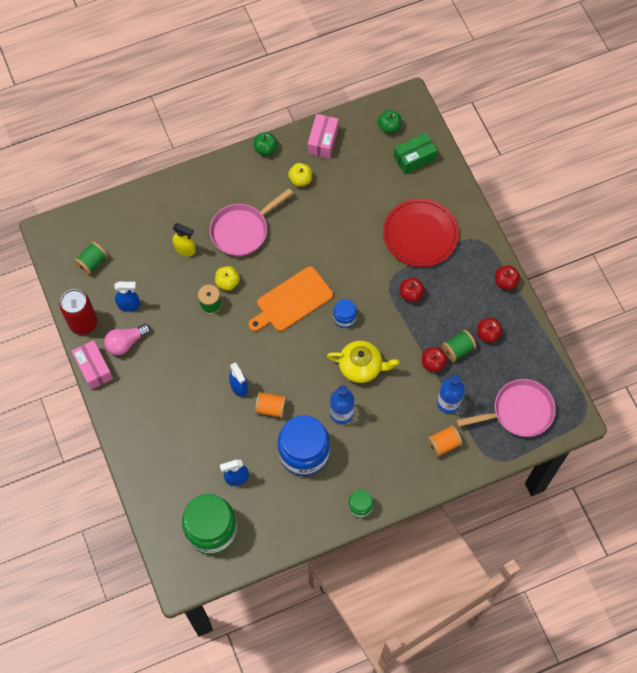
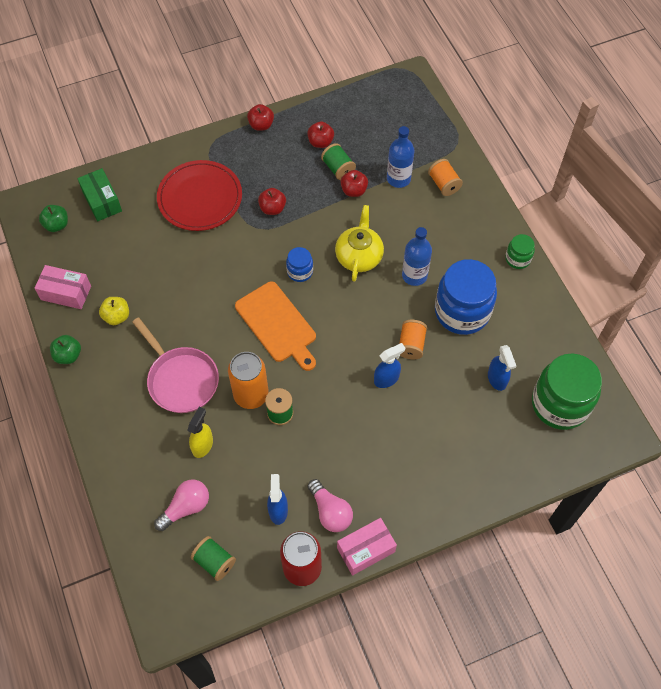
camera: 90 degrees left, 5 degrees down
yellow apple [215,266,240,291] -> orange can [228,352,269,409]
pink pan [456,379,556,437] -> none
none -> pink light bulb [154,479,209,531]

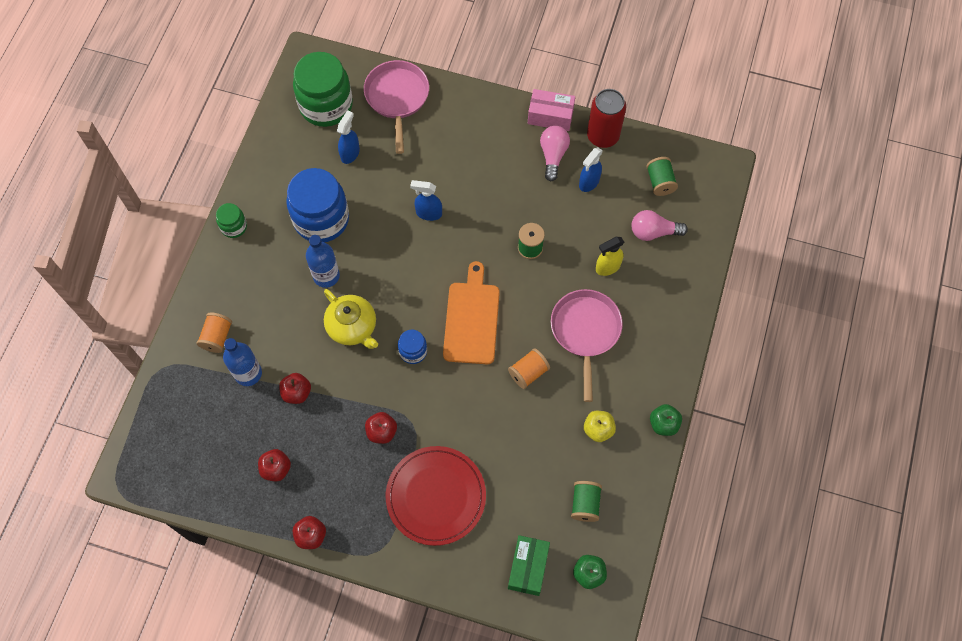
camera: 140 degrees left, 5 degrees up
pink box [34,265,91,309] -> none
orange can [228,352,269,409] -> none
green spool [321,143,356,180] -> green spool moved to [571,481,602,522]
yellow teapot [335,205,384,282] -> yellow teapot turned 90 degrees counterclockwise [324,289,378,349]
orange spool [399,320,427,359] -> orange spool moved to [508,348,550,389]
none -> pink pan [364,60,429,154]

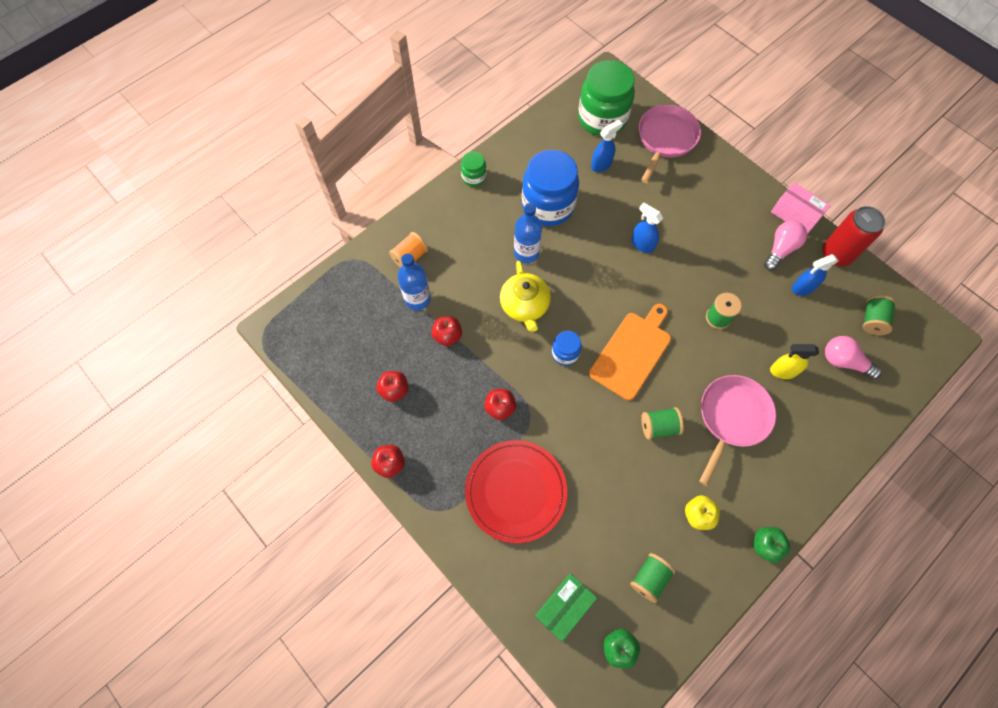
camera: 30 degrees right, 0 degrees up
orange spool [508,348,550,389] -> green spool [641,407,684,440]

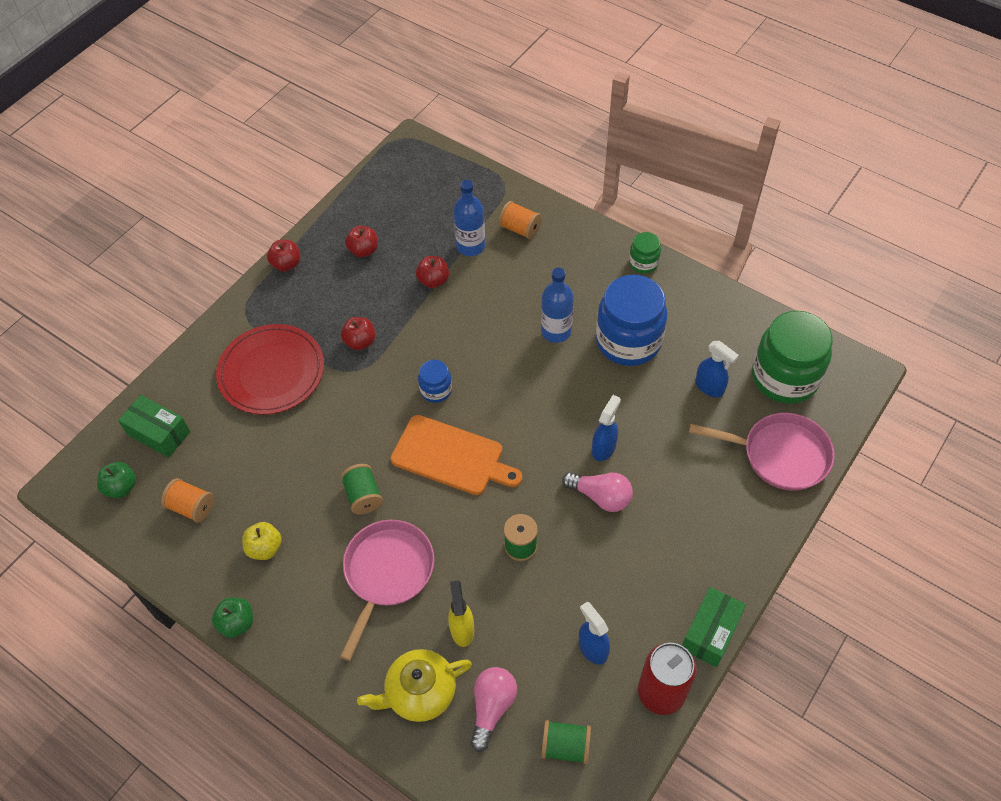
camera: 80 degrees right, 10 degrees down
yellow teapot [500,261,551,332] -> yellow teapot moved to [357,649,472,722]
green spool [630,553,676,603] -> orange spool [161,478,214,523]
pink pan [699,375,776,486] -> pink pan turned 90 degrees counterclockwise [340,520,434,661]
pink light bulb [764,221,807,270] -> pink light bulb moved to [562,472,633,512]
pink box [771,182,831,234] -> green box [682,587,746,667]

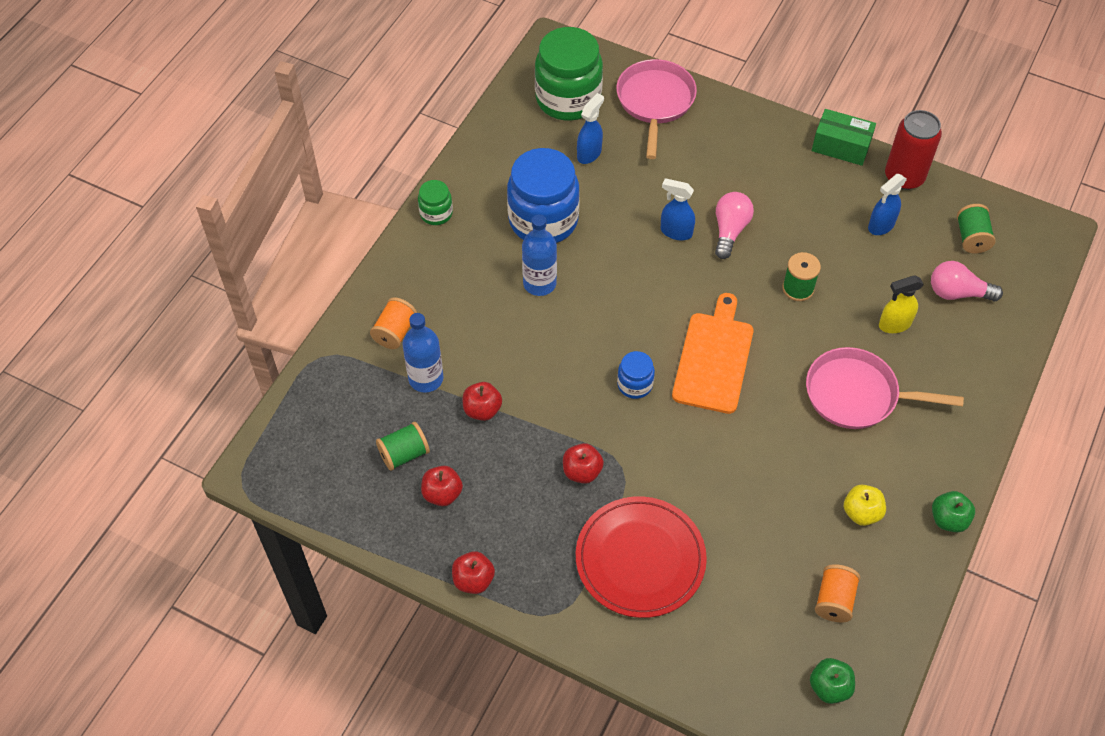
camera: 100 degrees left, 0 degrees up
green box [118,395,190,458] -> none
green spool [340,464,383,514] -> green spool moved to [376,422,430,471]
yellow teapot [357,649,472,722] -> none

